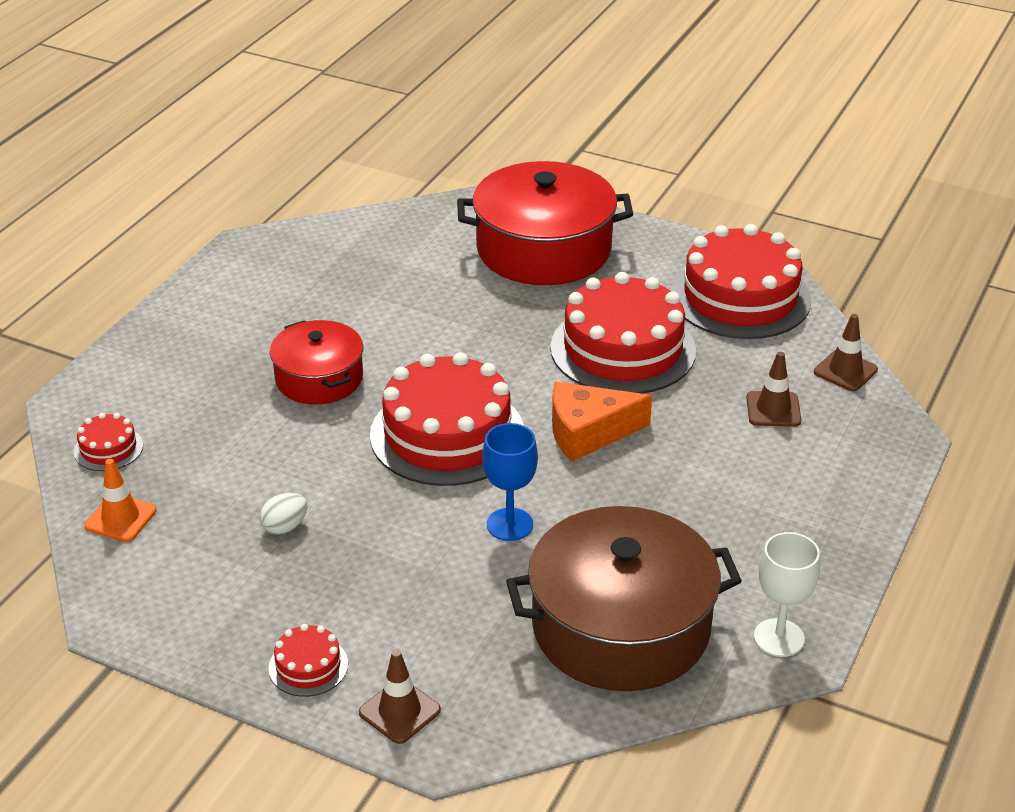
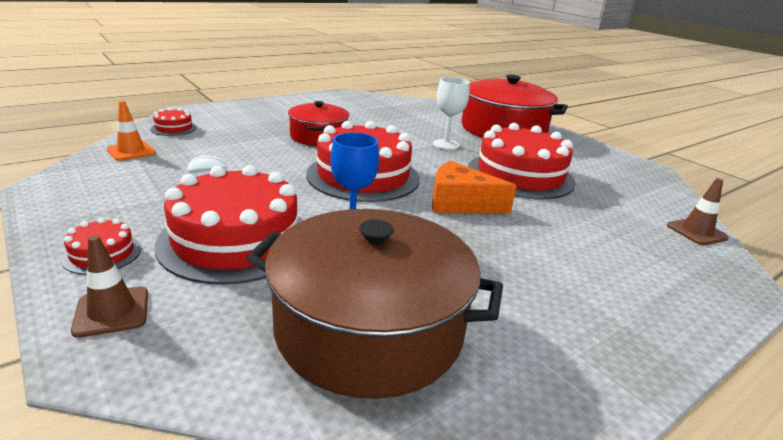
camera: 25 degrees right, 10 degrees down
red cake [671,224,811,339] -> red cake moved to [155,165,303,285]
brown traffic cone [746,352,801,427] -> none
white goblet [754,532,820,657] -> white goblet moved to [433,77,470,150]

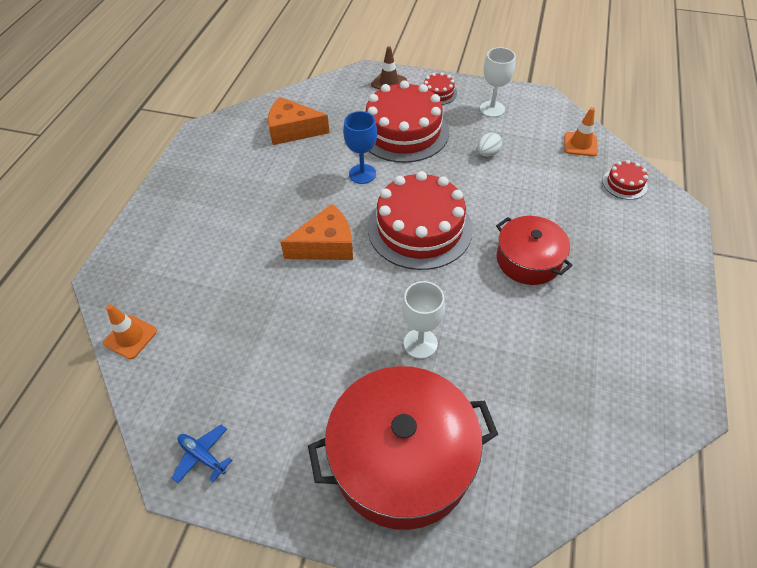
camera: 145 degrees right, 25 degrees up
brown pot [246,209,503,399] -> orange cheese [268,97,330,145]
red cake [468,123,576,199] -> none
brown traffic cone [667,178,729,245] -> orange traffic cone [103,304,157,359]
none -> blue plane [172,425,232,484]
none -> white goblet [480,47,516,117]

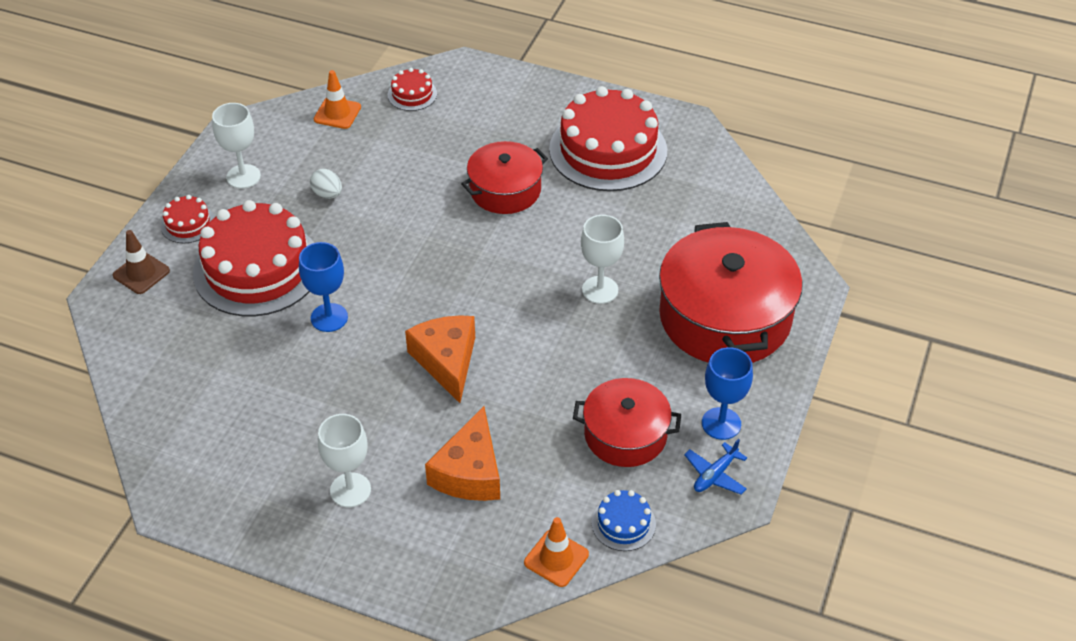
camera: 85 degrees left, 5 degrees down
orange cheese [268,97,330,145] -> orange cheese moved to [425,406,500,501]
red cake [368,171,473,270] -> red cake moved to [549,86,667,191]
none -> white goblet [318,414,371,507]
none -> red pot [573,378,681,467]
none -> blue cake [592,490,656,551]
none -> blue goblet [702,347,753,440]

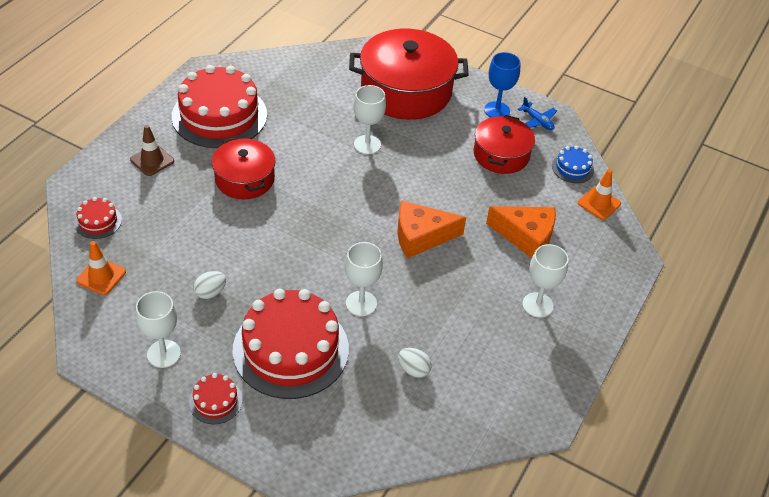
camera: 85 degrees left, 0 degrees up
brown traffic cone [113,230,170,294] -> brown traffic cone moved to [130,125,174,176]
blue goblet [299,242,348,332] -> white goblet [345,242,383,316]
none -> white egg [398,348,432,378]

